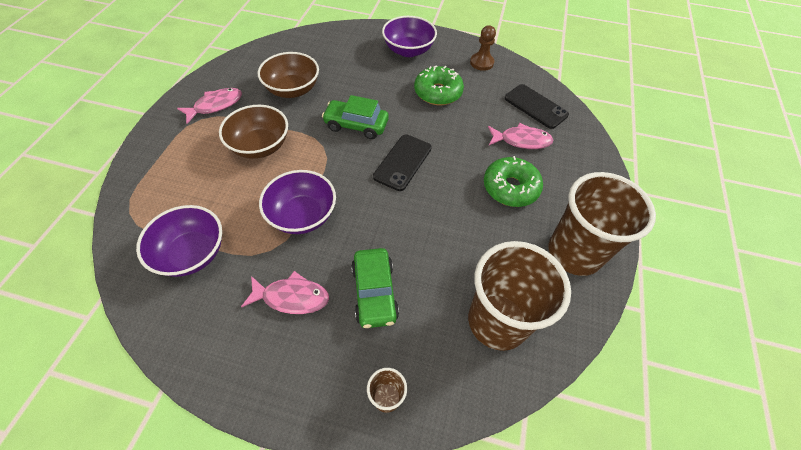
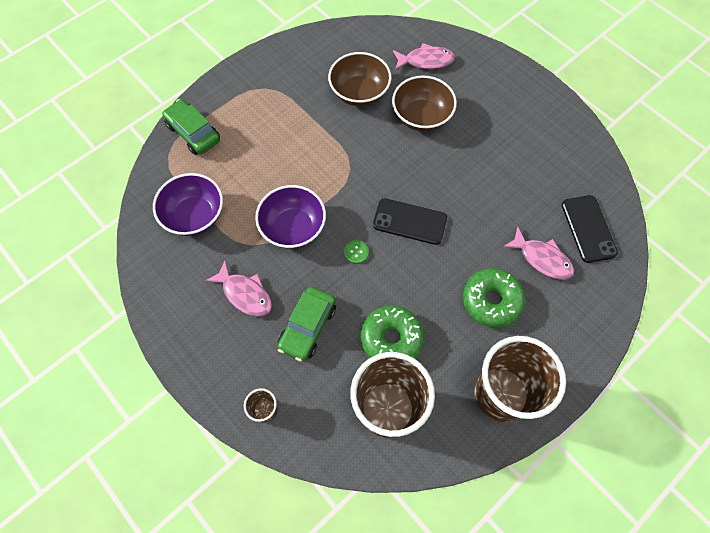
camera: 35 degrees right, 10 degrees up
pink fish [177,88,242,123] -> pink fish moved to [393,43,455,70]
brown bowl [219,105,288,159] -> brown bowl moved to [392,75,457,132]
green car [322,95,389,139] -> green car moved to [162,99,220,155]
black phone [373,134,432,191] -> black phone turned 45 degrees clockwise [373,198,447,245]
purple bowl [382,16,437,57] -> none
green donut [414,65,464,105] -> green donut moved to [361,305,424,359]
brown pawn [470,25,496,71] -> none
none -> green button [344,240,369,264]

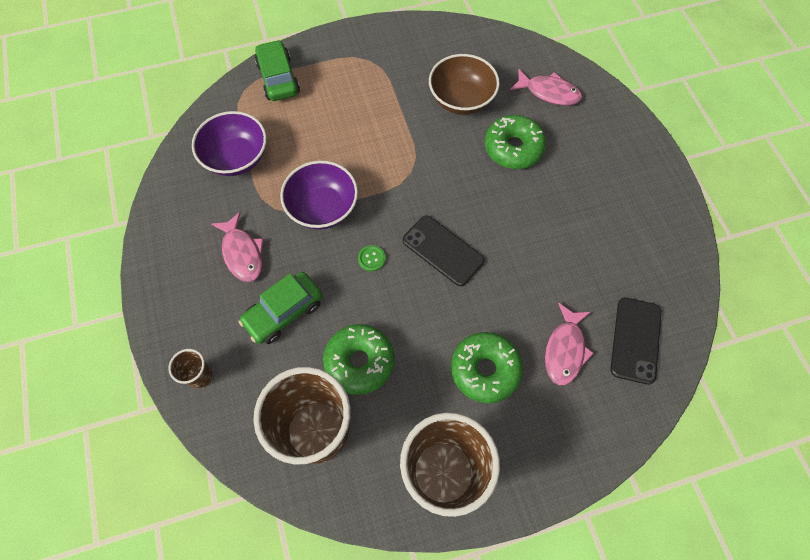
camera: 25 degrees right, 0 degrees up
brown bowl [392,75,457,132] -> green donut [485,115,546,169]
pink fish [503,227,574,280] -> pink fish turned 45 degrees clockwise [545,303,594,385]

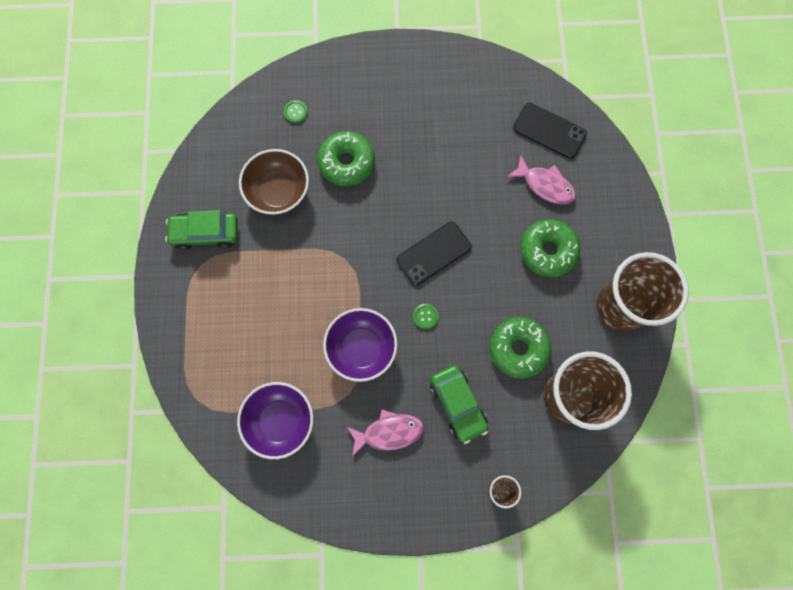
camera: 75 degrees left, 10 degrees up
green car [255,40,300,101] -> green car moved to [165,210,238,250]
pink fish [510,69,582,105] -> green button [284,100,308,123]

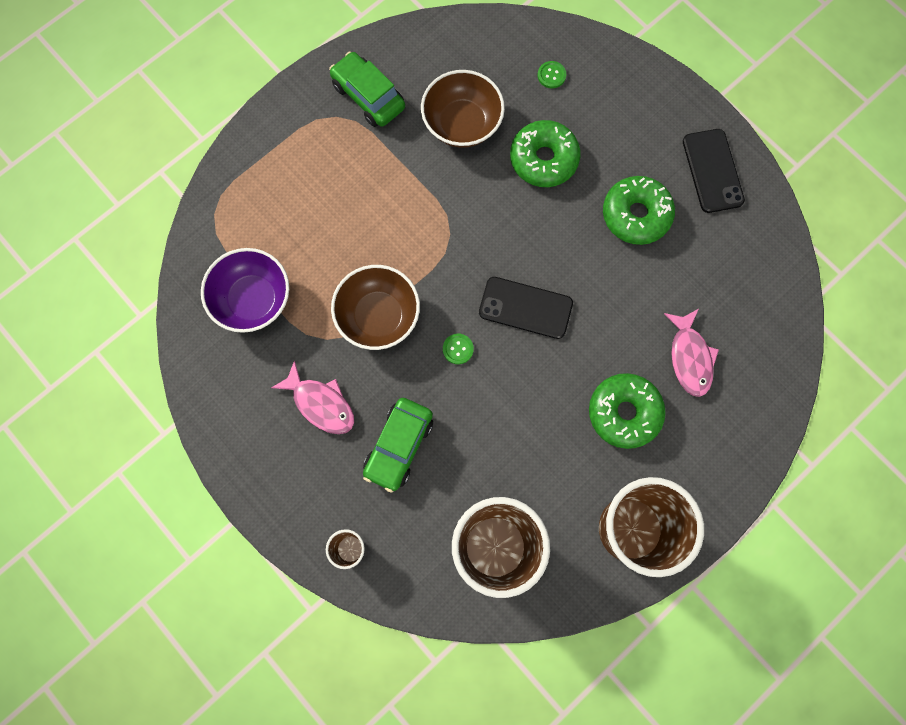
camera: 50 degrees right, 0 degrees up
purple bowl [323,308,397,382] -> brown bowl [331,265,420,350]
green donut [490,317,551,379] -> green donut moved to [603,176,675,245]
black phone [513,103,587,159] -> black phone moved to [683,129,745,213]

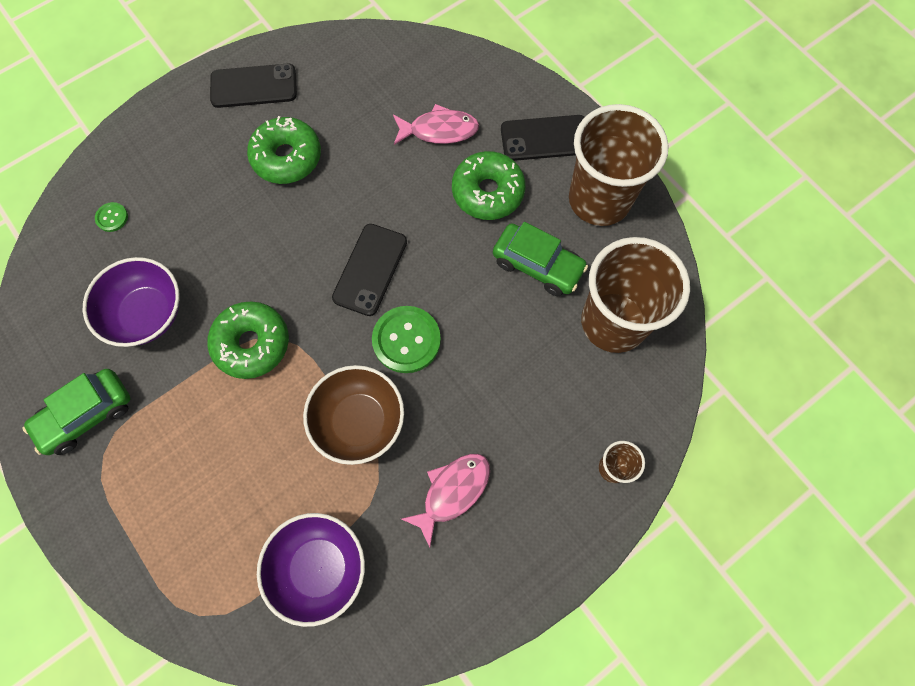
camera: 85 degrees left, 5 degrees down
green car [363,398,433,493] -> green car moved to [493,222,588,296]
brown bowl [421,70,505,148] -> purple bowl [83,257,180,347]
green button [443,334,474,364] -> green button [372,306,441,373], size x2.06
green donut [510,120,581,187] -> green donut moved to [207,302,289,379]
none -> black phone [501,115,584,161]

